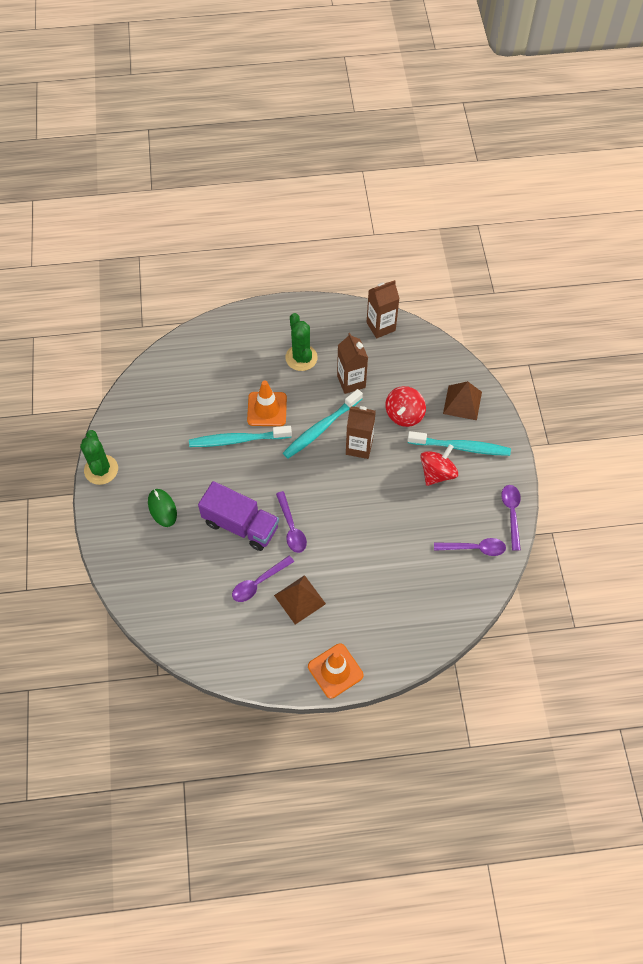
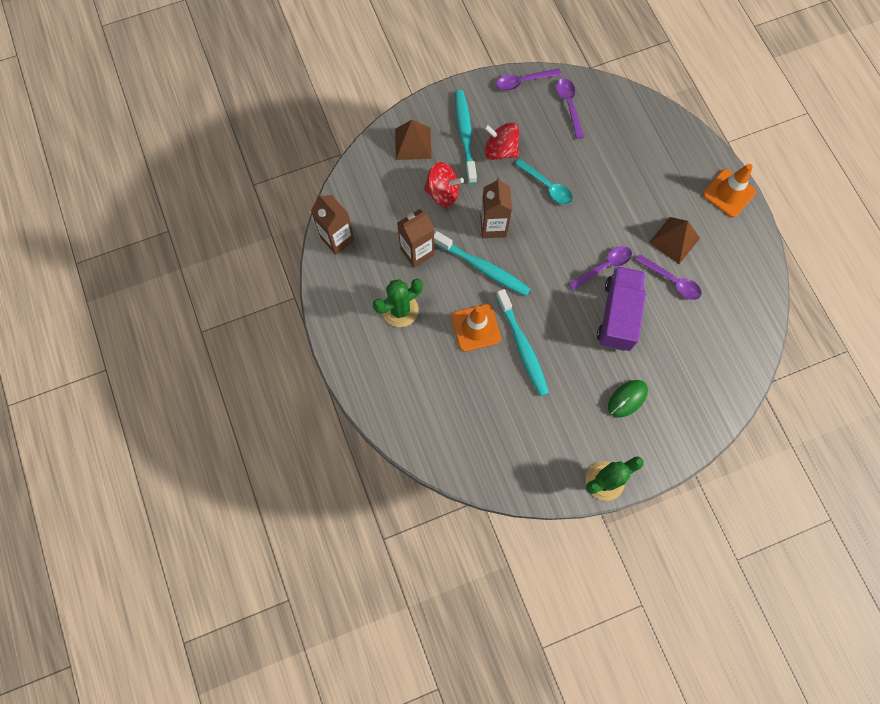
camera: 105 degrees left, 10 degrees up
none -> turquoise spoon [515,159,573,205]

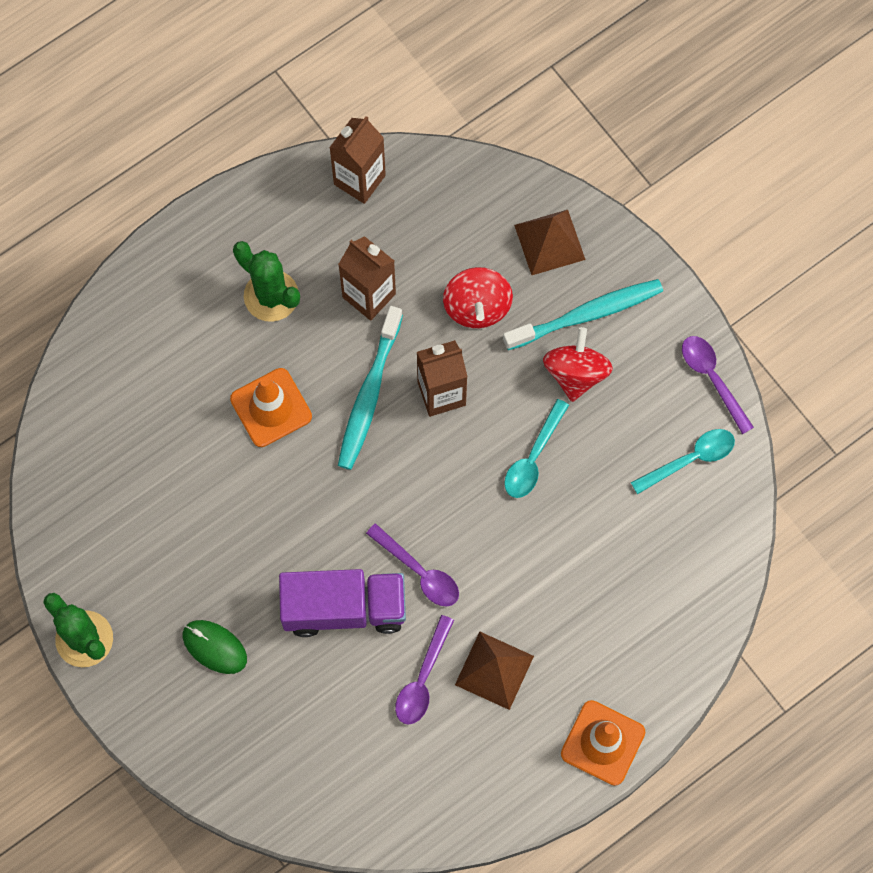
camera: 75 degrees right, 0 degrees up
turquoise toothbrush [496,289,549,397] -> none
purple spoon [556,78,584,139] -> turquoise spoon [631,429,735,494]

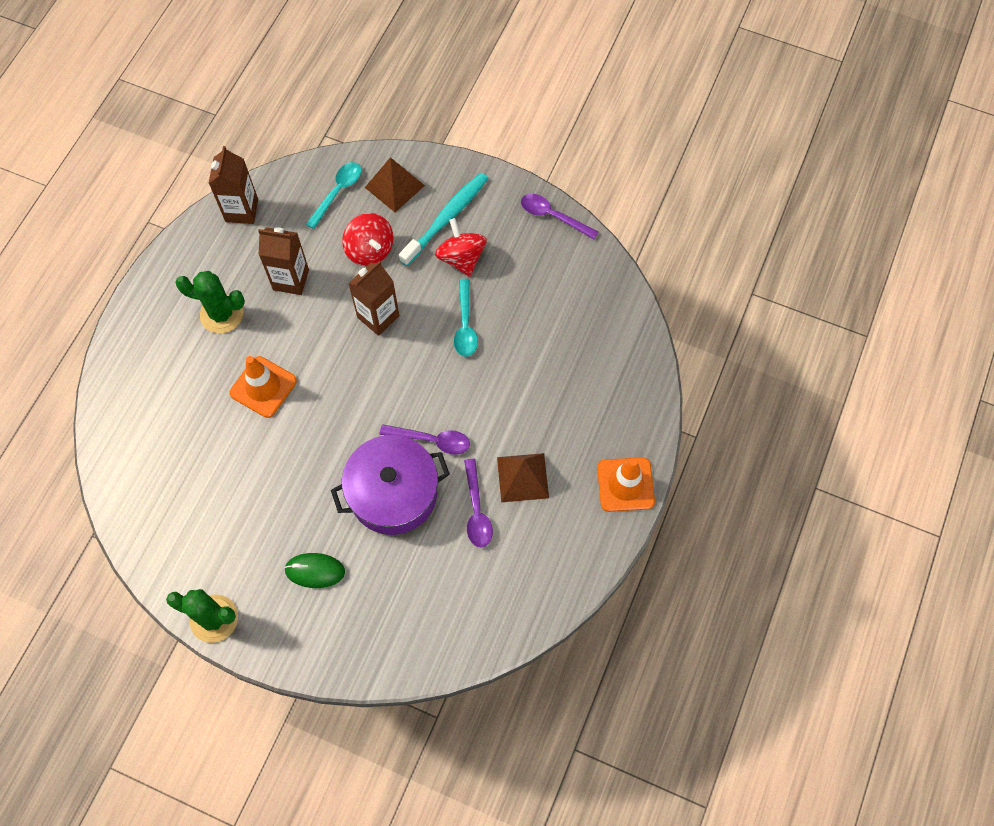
camera: 30 degrees left, 5 degrees down
purple truck [279,569,406,637] -> purple pot [331,435,450,535]
turquoise toothbrush [338,306,403,470] -> none
turquoise spoon [631,429,735,494] -> turquoise spoon moved to [306,162,361,229]

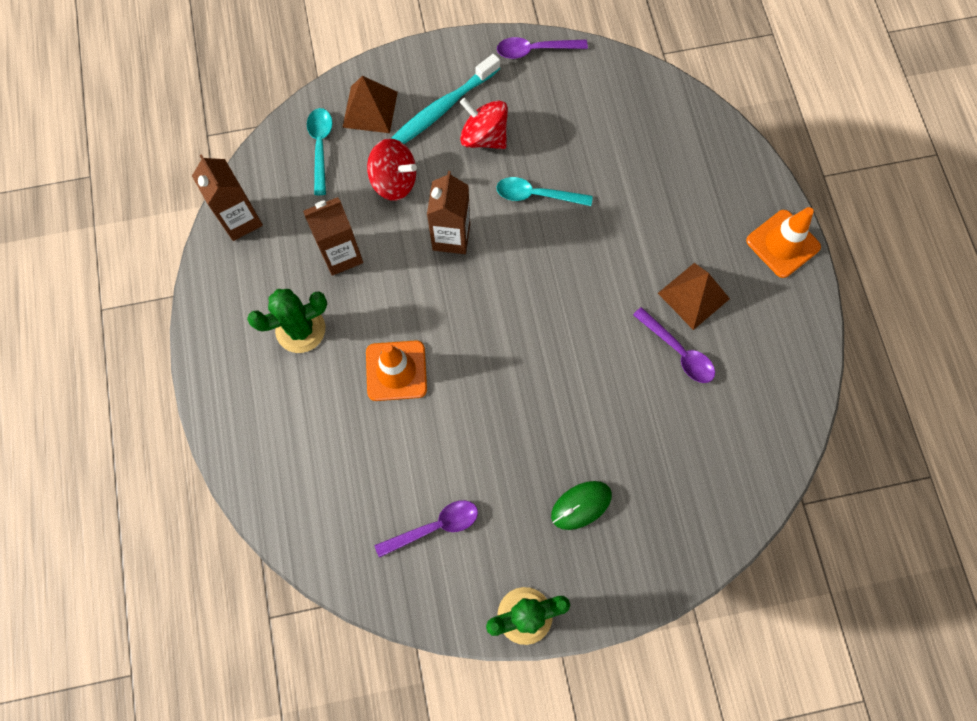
camera: 35 degrees left, 5 degrees up
purple pot [331,435,450,535] -> none
purple spoon [380,424,470,455] -> purple spoon moved to [375,500,478,558]
turquoise toothbrush [399,173,488,266] -> turquoise toothbrush turned 135 degrees counterclockwise [390,54,500,144]
turquoise spoon [454,279,478,357] -> turquoise spoon turned 135 degrees clockwise [497,177,593,206]

